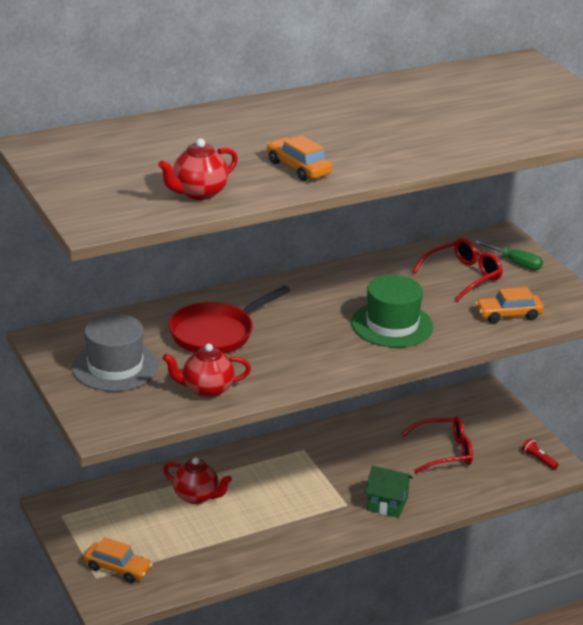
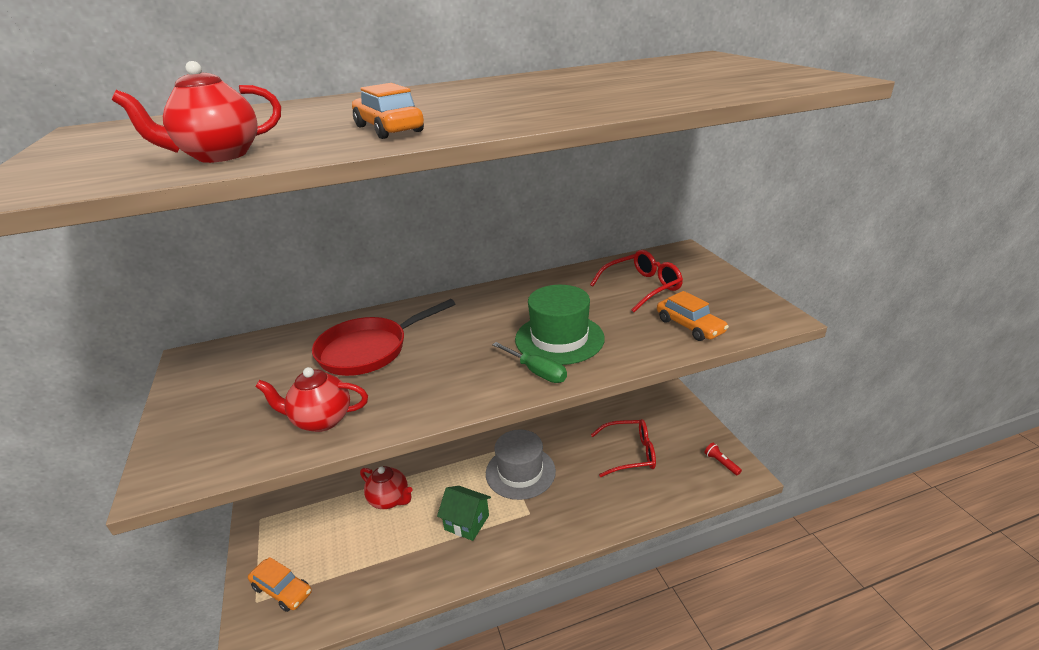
camera: 10 degrees right, 0 degrees up
grey hat [72,314,159,391] -> grey hat moved to [486,429,556,500]
green house [365,466,413,518] -> green house moved to [437,486,491,541]
green screwdriver [475,240,543,270] -> green screwdriver moved to [492,342,567,383]
orange car [475,287,544,323] -> orange car turned 120 degrees counterclockwise [657,291,729,341]

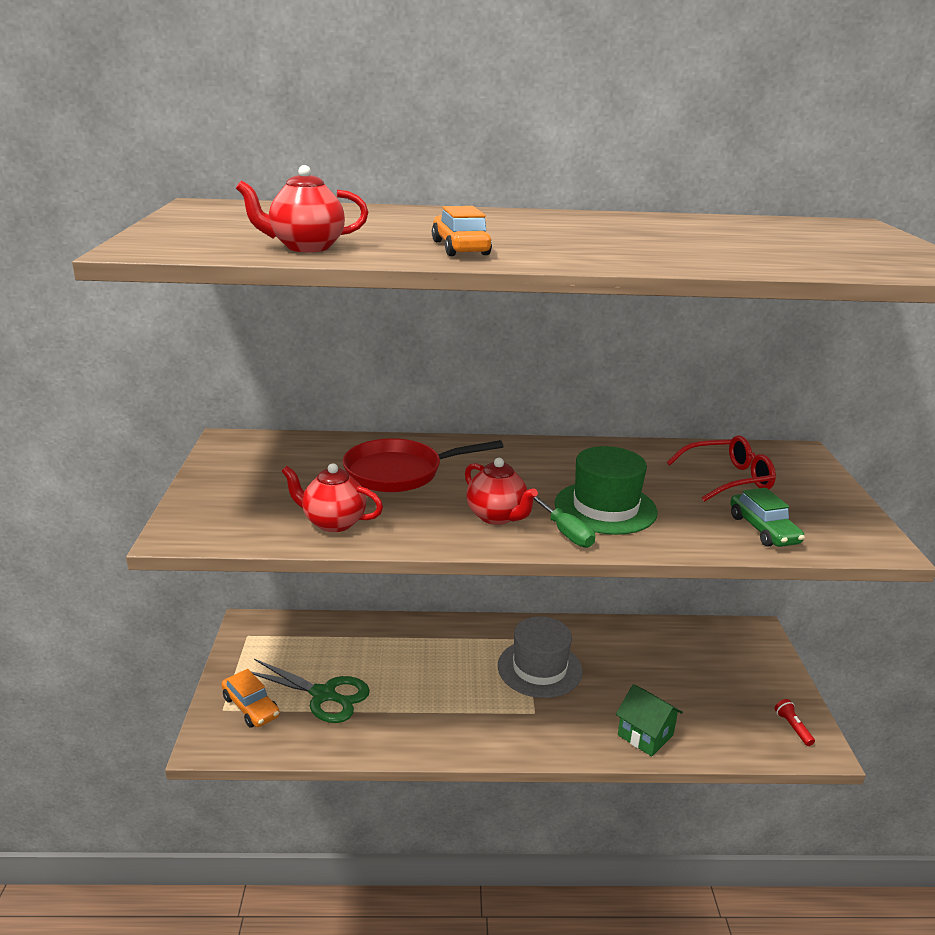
camera: 15 degrees right, 5 degrees down
red teapot [360,466,413,509] -> red teapot moved to [465,458,538,525]
green house [437,486,491,541] -> green house moved to [616,684,683,757]
red glasses [591,419,656,477] -> none
orange car [657,291,729,341] -> green car [730,488,805,547]
none -> green scissors [252,659,370,723]

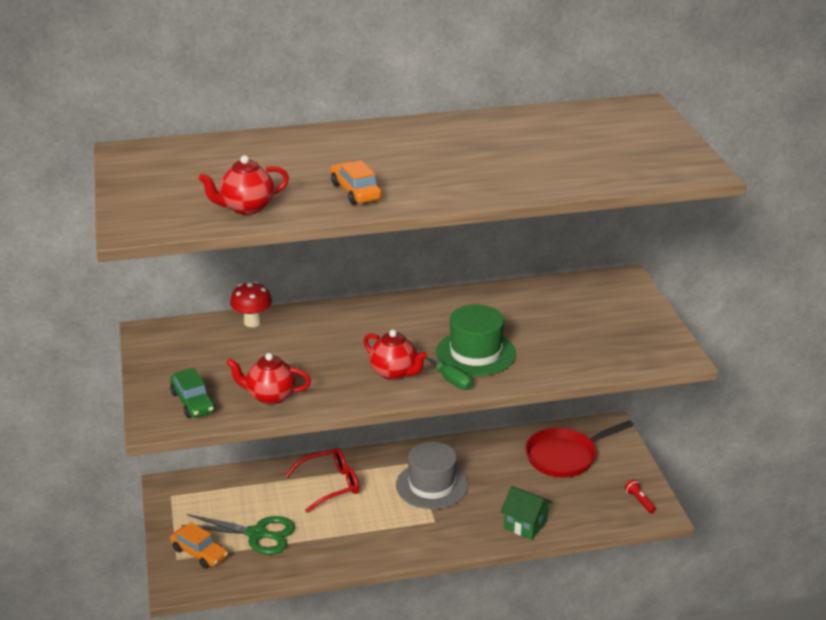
camera: 10 degrees left, 5 degrees up
red pan [343,438,503,492] -> red pan moved to [525,420,633,477]
red glasses [667,436,776,502] -> red glasses moved to [285,448,359,513]
green car [730,488,805,547] -> green car moved to [170,368,215,418]
none -> red mushroom [230,281,272,327]

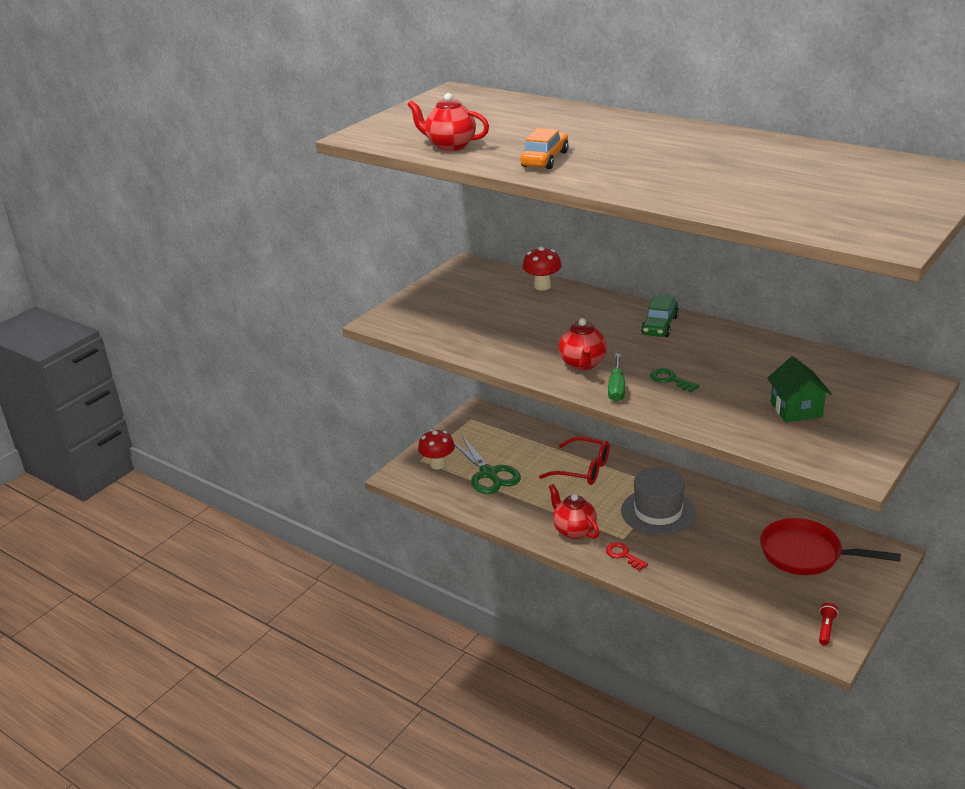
camera: 50 degrees right, 0 degrees up
green car [170,368,215,418] -> green car moved to [641,295,679,337]
orange car [170,522,228,569] -> red mushroom [418,429,455,469]
red teapot [226,353,311,405] -> red teapot moved to [549,484,600,539]
green hat [436,305,516,376] -> green key [650,368,699,392]
green house [501,486,552,540] -> green house moved to [767,356,832,423]
none -> red key [606,542,648,571]

